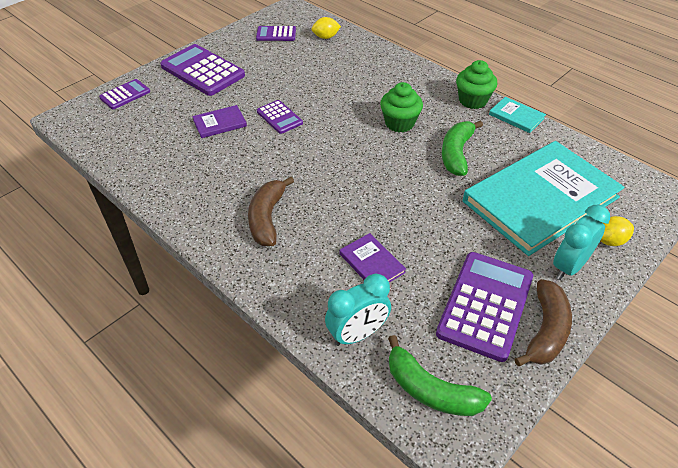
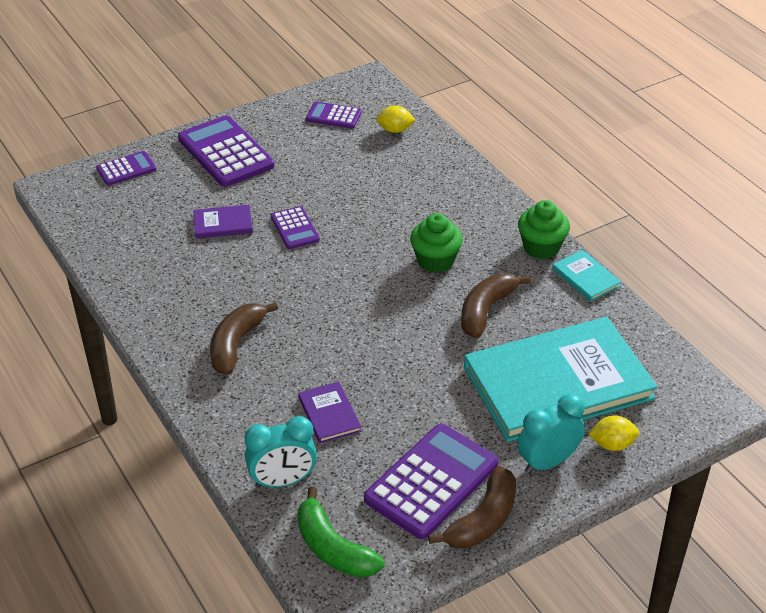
camera: 15 degrees right, 5 degrees down
green banana [442,120,483,176] -> brown banana [461,273,531,338]

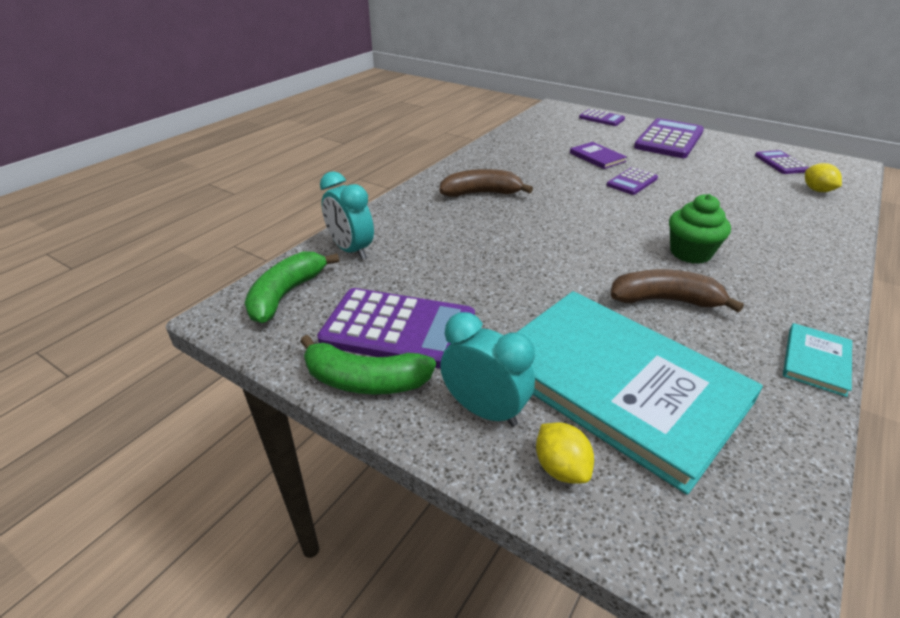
camera: 65 degrees right, 5 degrees down
purple book [298,382,361,443] -> none
brown banana [428,466,516,548] -> green banana [300,335,436,394]
green cupcake [518,200,570,259] -> none

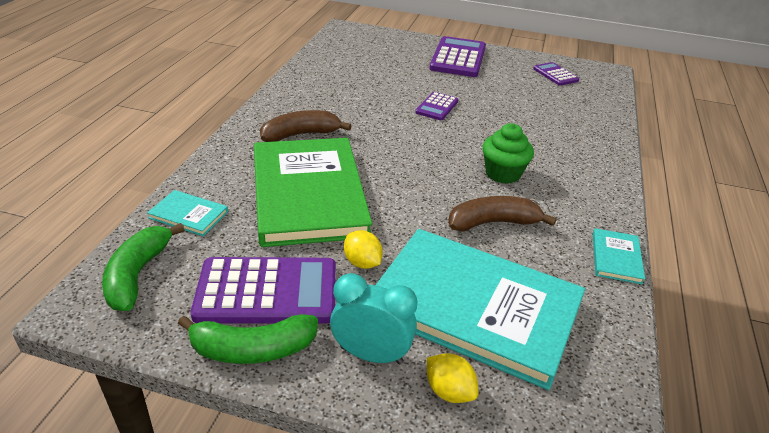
camera: 20 degrees left, 0 degrees up
turquoise clock [320,171,374,260] -> turquoise book [147,190,228,236]
purple book [570,142,627,169] -> none
purple calculator [579,109,625,126] -> none
yellow lemon [805,163,842,192] -> yellow lemon moved to [344,230,383,269]
none -> green book [254,138,372,247]

